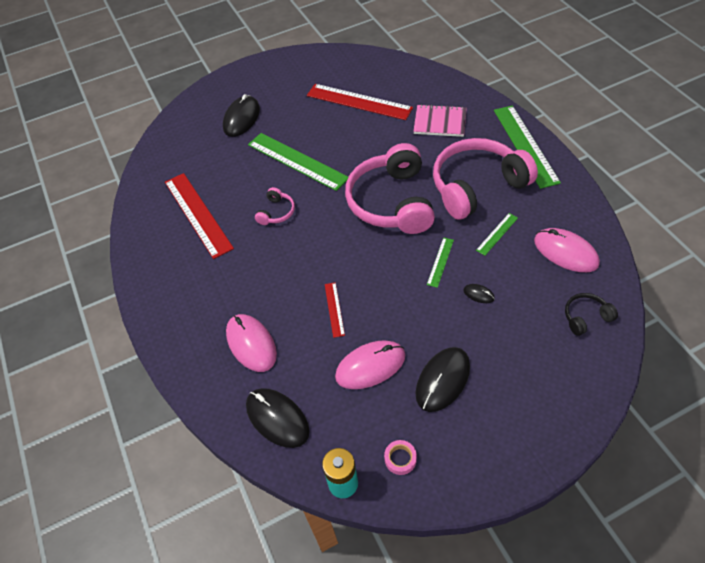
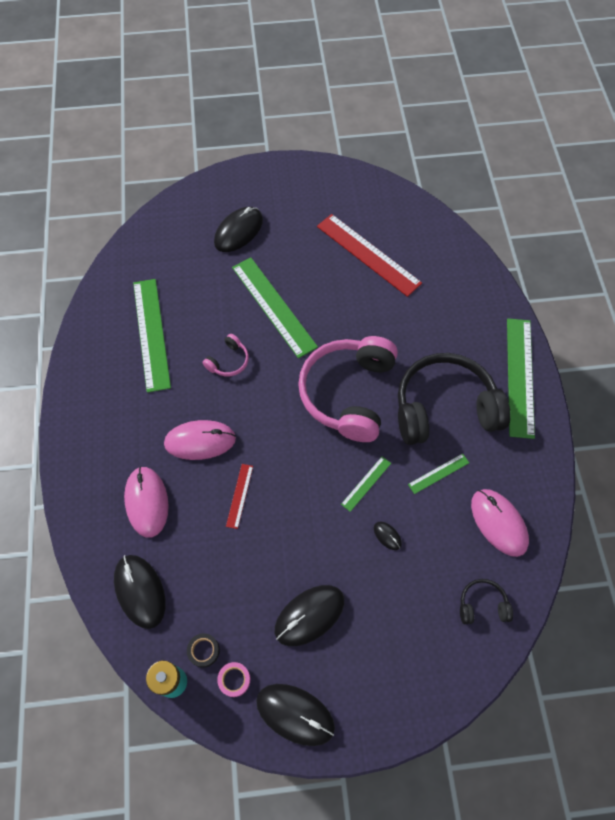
camera: 15 degrees right, 10 degrees up
red ruler [165,173,234,259] -> green ruler [133,279,171,393]
pink mouse [335,340,405,389] -> pink mouse moved to [164,420,236,460]
pink notebook [413,104,467,137] -> none
pink headphones [433,138,538,220] -> black headphones [398,353,511,445]
none -> black tape [187,633,220,668]
none -> black mouse [256,684,335,746]

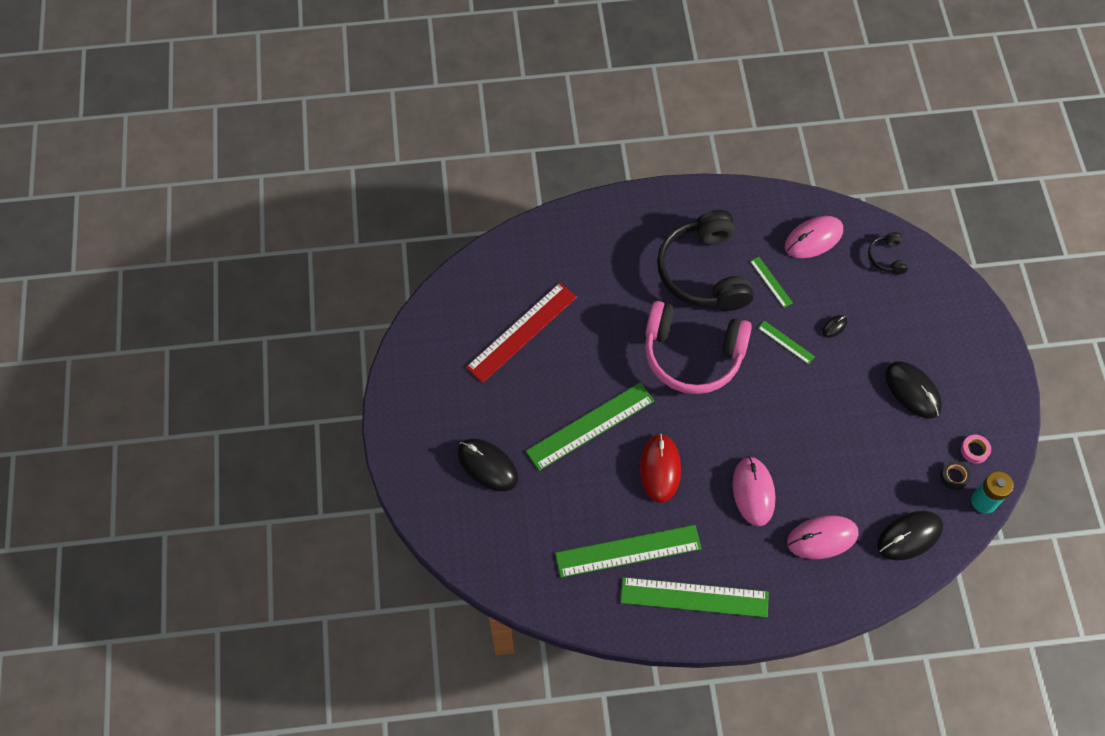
camera: 90 degrees left, 0 degrees up
pink headphones [203,334,249,376] -> red mouse [640,433,681,503]
red ruler [226,464,253,529] -> none
black mouse [256,684,335,746] -> none
green ruler [507,319,535,439] -> green ruler moved to [621,577,769,618]

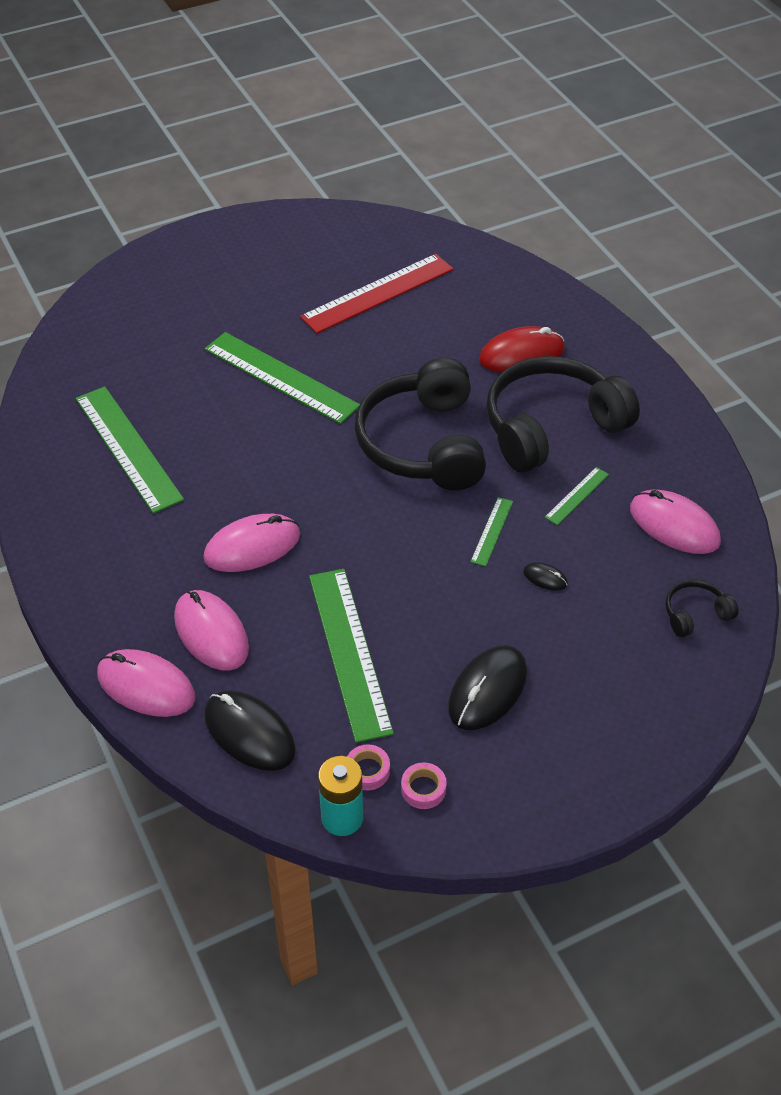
camera: 70 degrees right, 15 degrees down
black mouse [457,438,518,491] -> none
red ruler [466,283,577,383] -> red ruler turned 60 degrees counterclockwise [300,254,453,334]
green ruler [621,577,769,618] -> green ruler moved to [309,569,394,743]
red mouse [640,433,681,503] -> red mouse moved to [479,326,565,373]
pink headphones [645,301,752,394] -> black headphones [355,358,486,490]
black tape [940,461,971,490] -> pink tape [347,744,390,791]
none -> pink mouse [97,649,195,717]

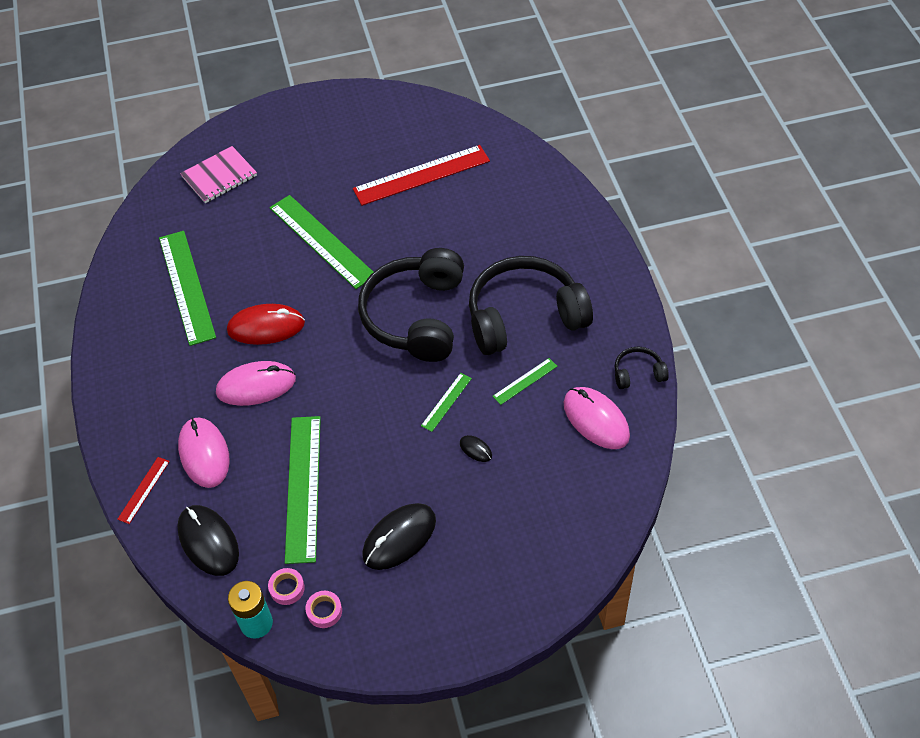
camera: 15 degrees right, 5 degrees up
pink mouse [97,649,195,717] -> red ruler [117,457,170,524]
red mouse [479,326,565,373] -> red mouse moved to [227,304,305,345]
black headphones [665,580,739,637] -> black headphones moved to [614,347,669,389]
none -> pink notebook [180,146,257,203]

